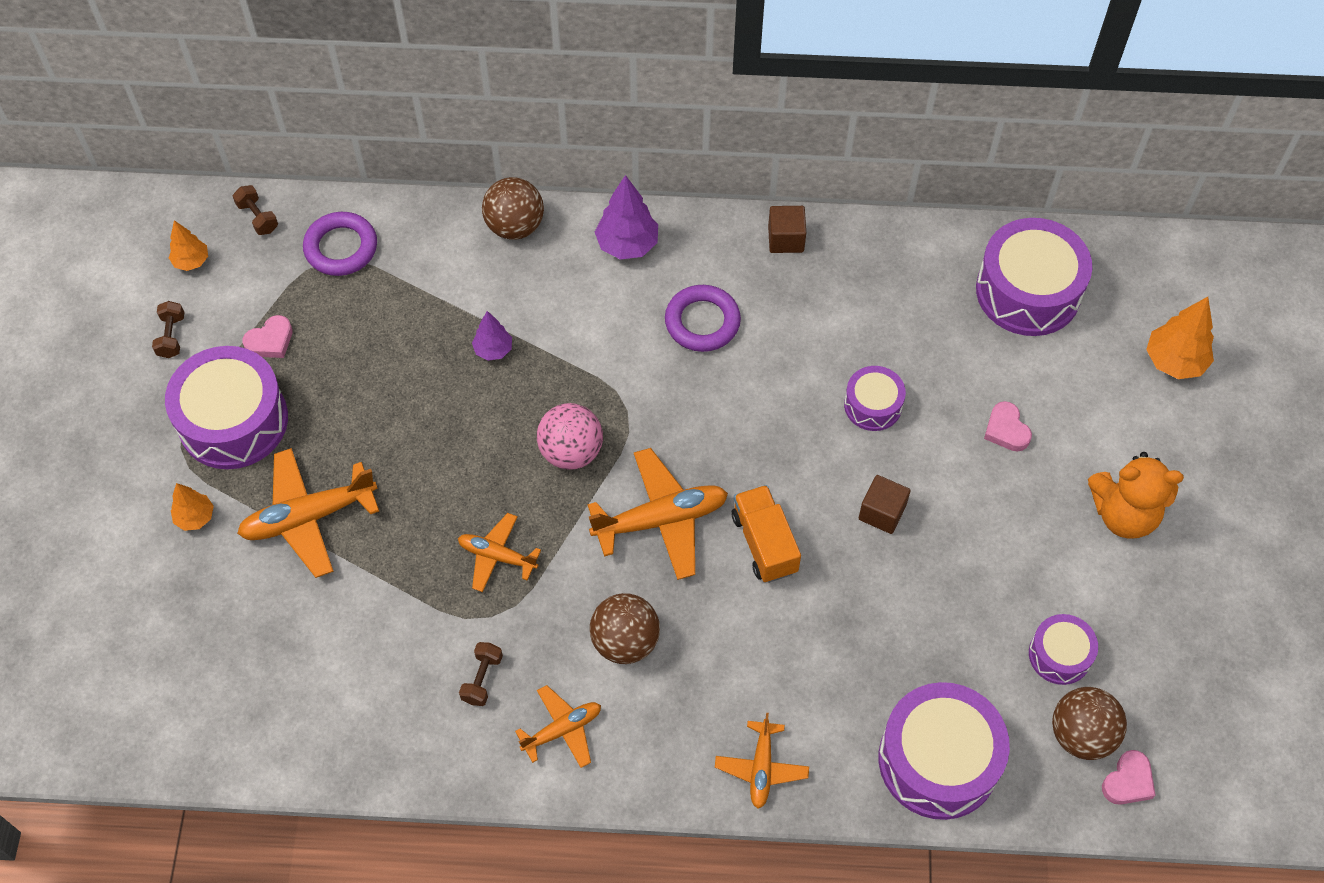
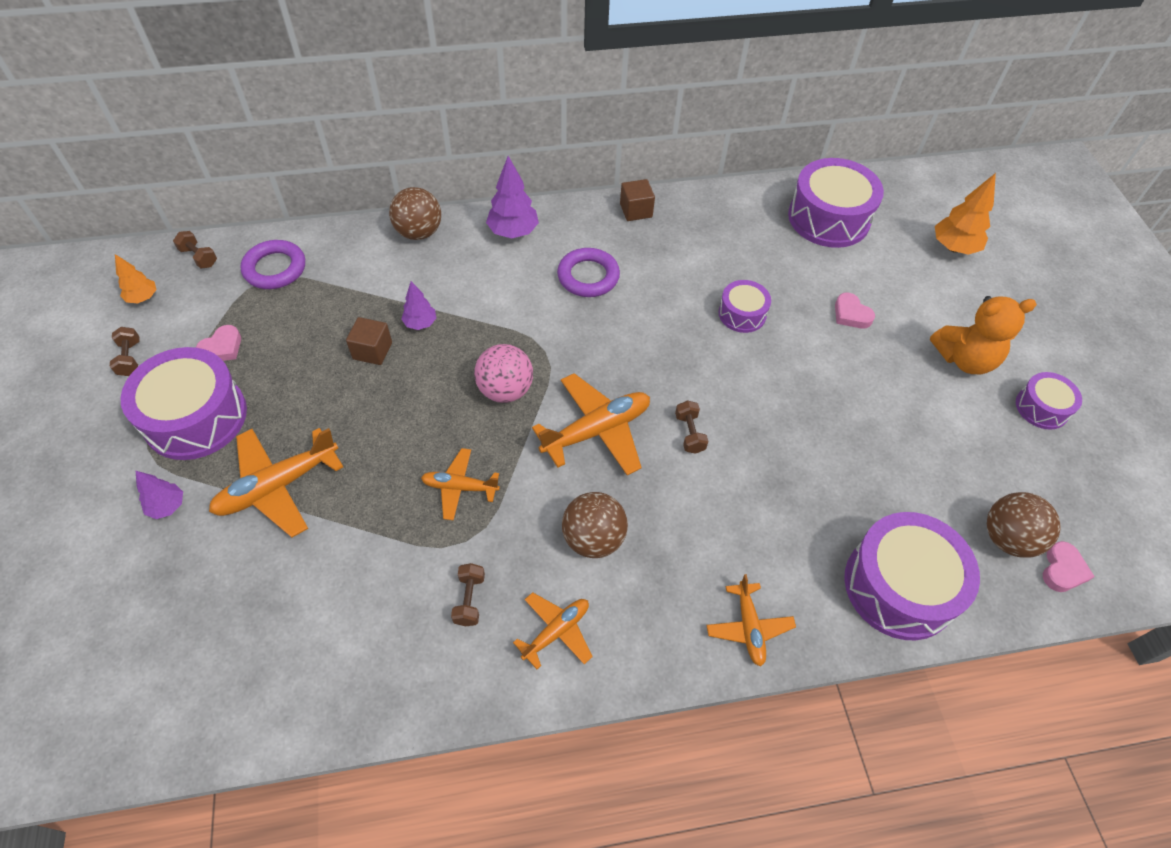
camera: 15 degrees left, 5 degrees down
orange tree [171,483,214,531] -> purple tree [136,471,183,519]
orange truck [732,485,801,583] -> brown dumbbell [675,400,709,454]
brown cube [859,475,911,534] -> brown cube moved to [346,317,392,365]
purple drum [1029,614,1098,685] -> purple drum moved to [1016,372,1082,430]

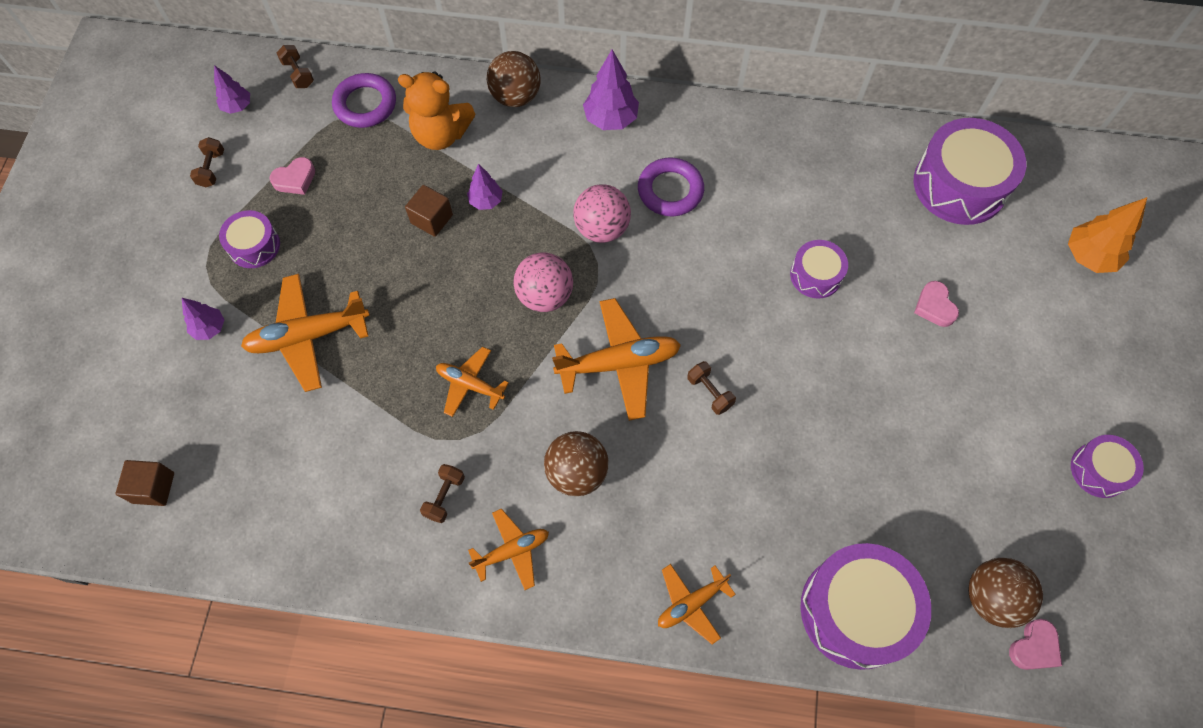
camera: 20 degrees right, 10 degrees up
orange tree [115,254,156,303] -> purple tree [214,65,250,114]
purple drum [121,347,247,460] -> purple drum [219,210,280,268], size x0.53
brown cube [620,179,655,221] -> brown cube moved to [116,460,174,506]
brown dumbbell [675,400,709,454] -> brown dumbbell turned 45 degrees counterclockwise [687,361,736,415]
orange plane [706,574,796,666] -> orange plane turned 45 degrees clockwise [658,564,736,644]
orange teddy bear [930,296,1037,374] -> orange teddy bear moved to [398,71,475,150]
none -> pink ball [573,184,631,243]

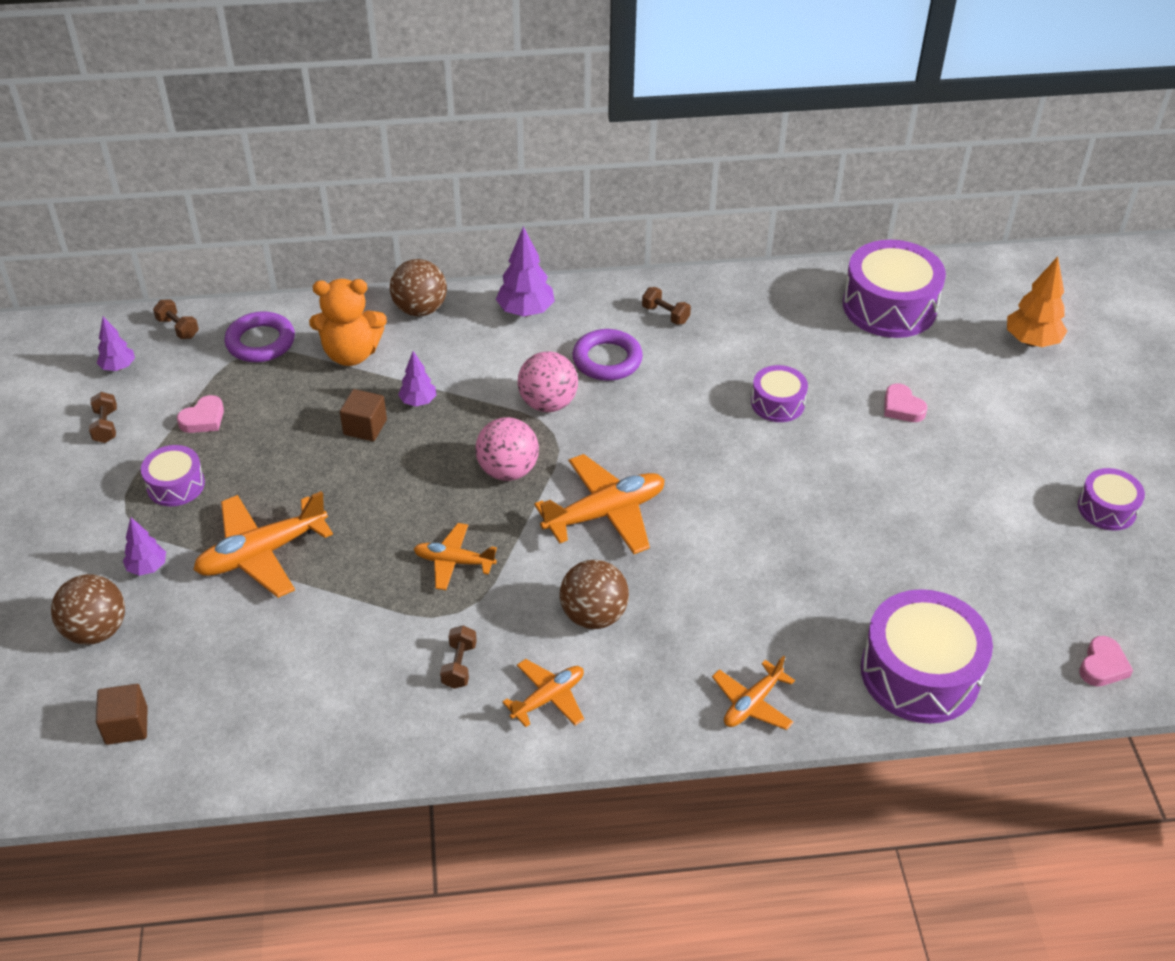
camera: 15 degrees left, 20 degrees down
brown dumbbell [687,361,736,415] -> brown dumbbell moved to [642,287,691,325]
brown ball [968,558,1043,628] -> brown ball moved to [51,574,125,645]

